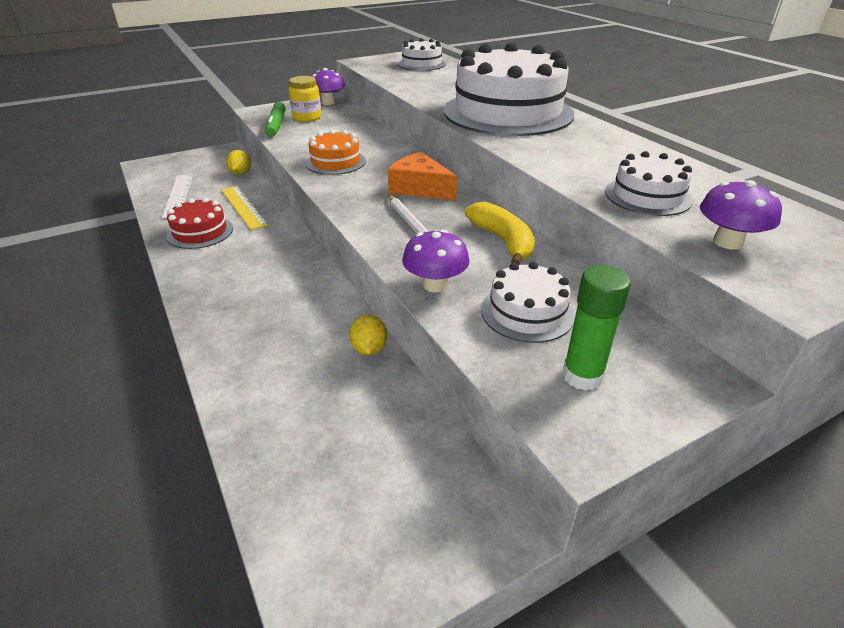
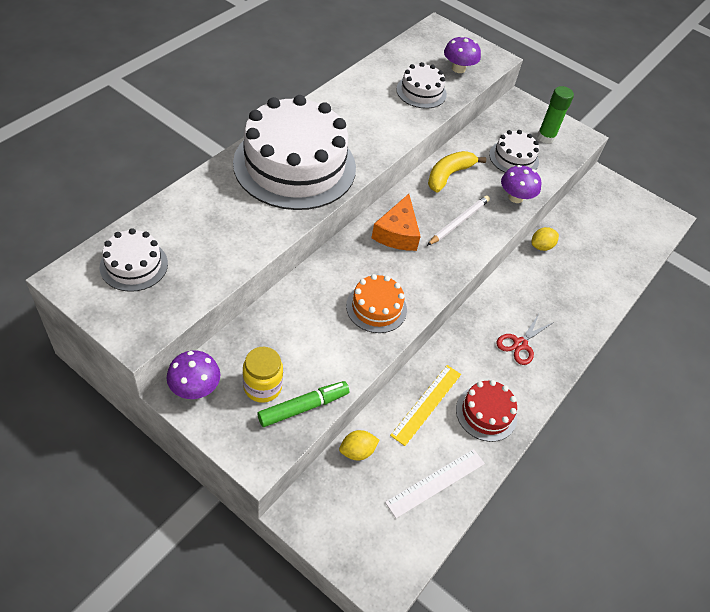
camera: 120 degrees left, 15 degrees up
none -> red scissors [497,312,554,365]

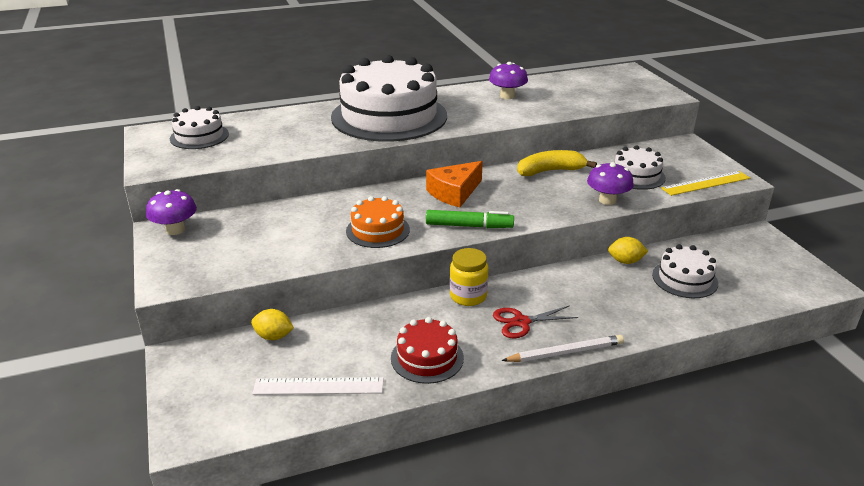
camera: 40 degrees right, 20 degrees down
yellow jar [243,347,283,403] -> yellow jar moved to [450,248,489,306]
green marker [257,381,349,427] -> green marker moved to [426,210,514,228]
yellow ruler [390,365,461,446] -> yellow ruler moved to [661,171,750,196]
white cake [396,62,447,109] -> white cake moved to [652,244,718,298]
white pencil [427,195,490,246] -> white pencil moved to [502,335,624,362]
purple mushroom [444,36,481,73] -> purple mushroom moved to [489,62,528,99]
green glue stick [537,86,574,144] -> none

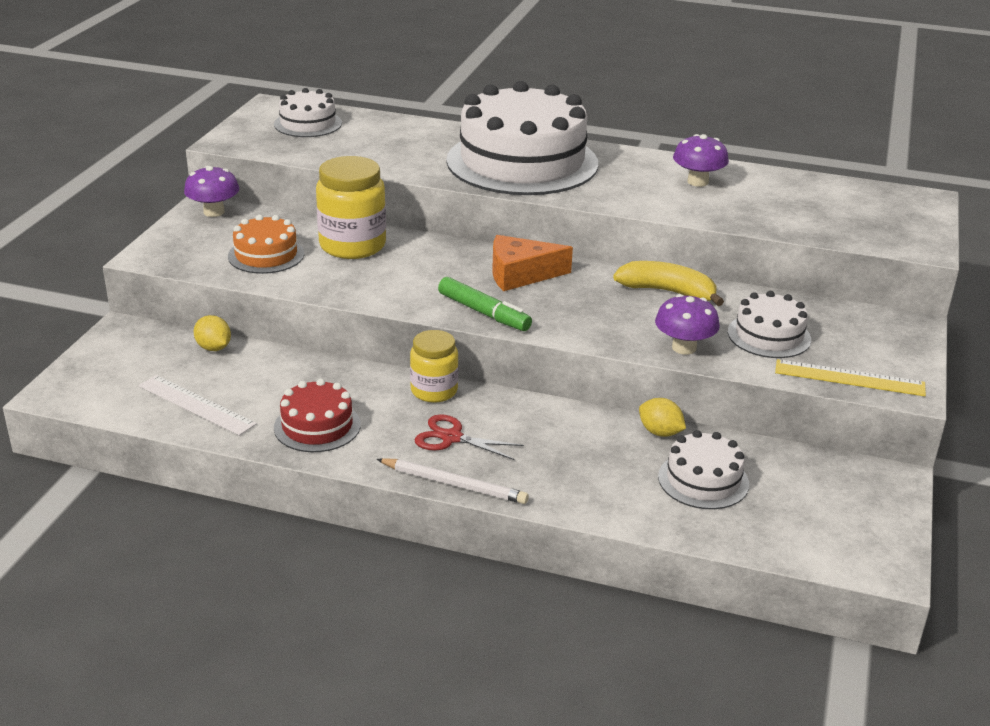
camera: 35 degrees right, 0 degrees up
orange cake [346,196,410,248] -> orange cake moved to [228,215,304,274]
none -> yellow jar [316,156,386,259]

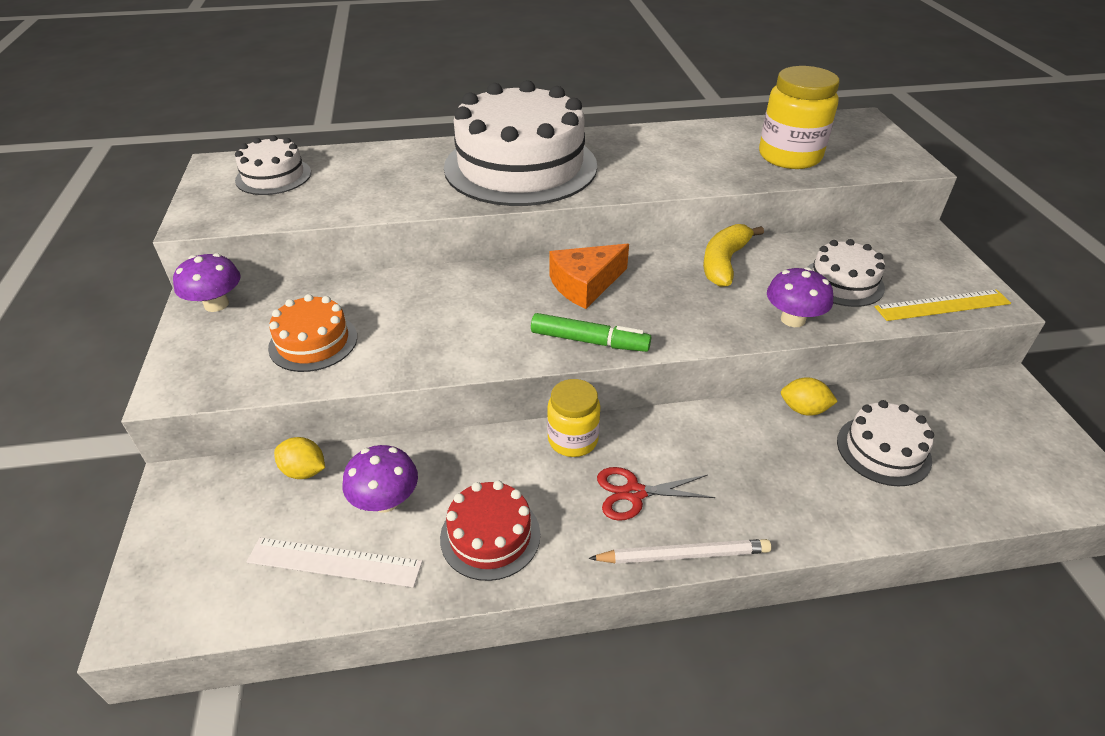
camera: 25 degrees left, 10 degrees up
yellow jar [316,156,386,259] -> yellow jar moved to [759,66,840,169]
yellow banana [613,261,724,306] -> yellow banana turned 60 degrees counterclockwise [703,224,764,287]
purple mushroom [673,134,729,187] -> purple mushroom moved to [343,445,418,512]

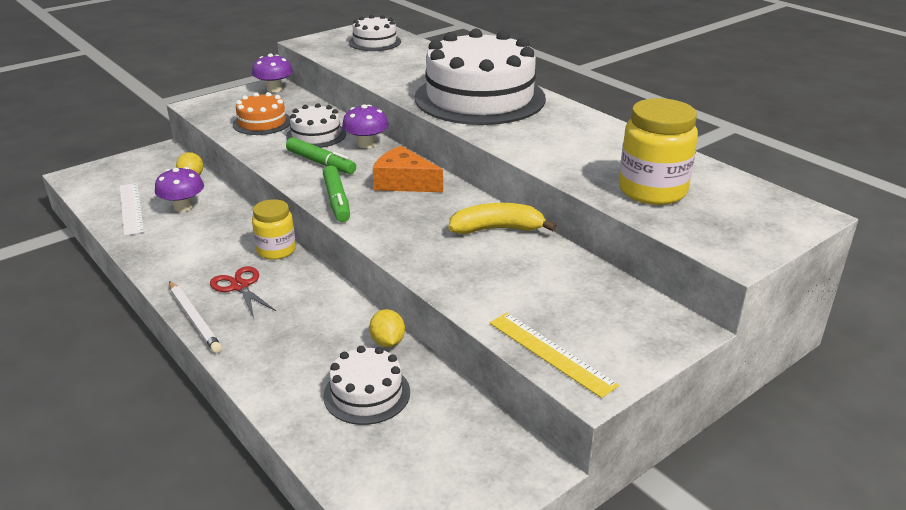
camera: 60 degrees right, 10 degrees down
red cake [440,481,540,581] -> none
purple mushroom [767,267,833,327] -> purple mushroom moved to [342,104,389,148]
white cake [808,239,885,307] -> white cake moved to [286,103,346,148]
none -> green marker [286,137,356,174]

